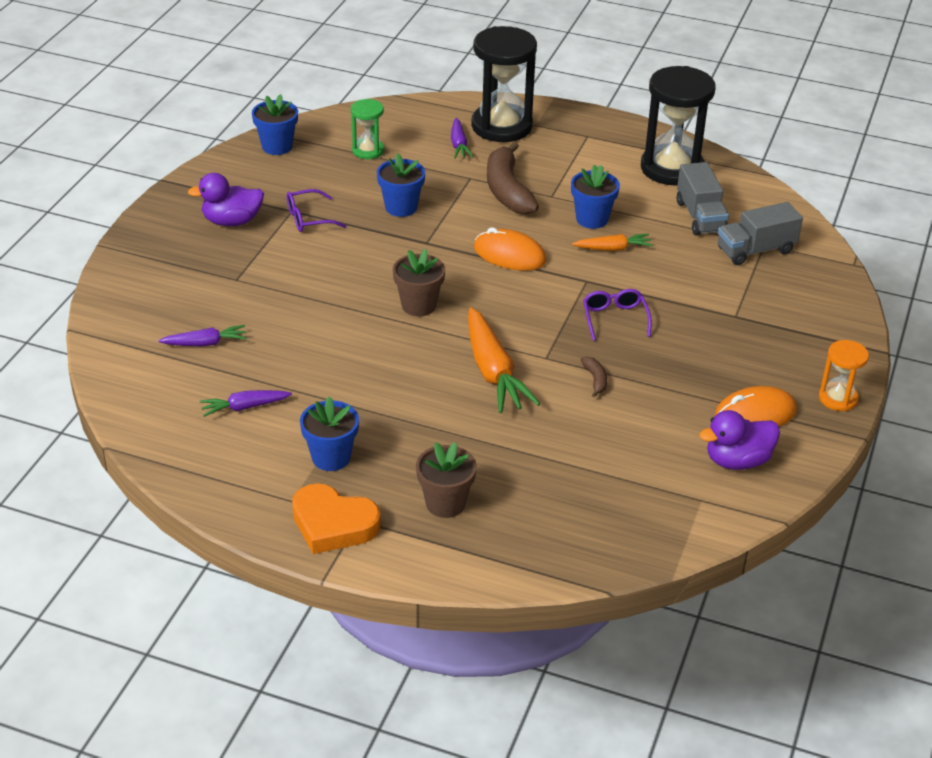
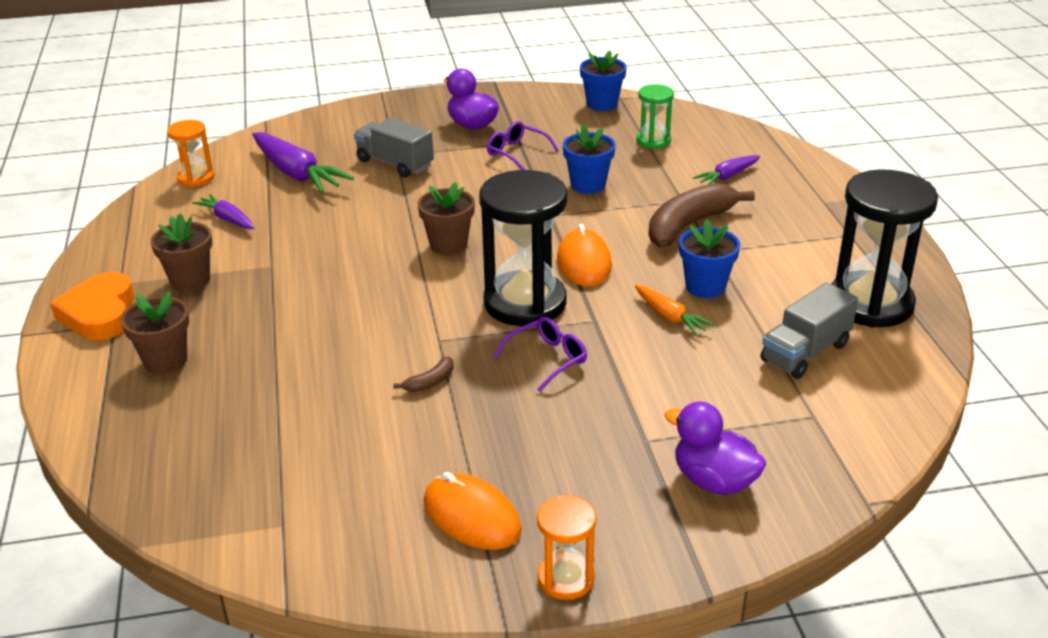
camera: 60 degrees right, 5 degrees down
purple carrot [158,325,247,346] -> purple carrot [252,132,354,193], size x1.83
blue flower pot [300,396,359,471] -> brown flower pot [151,213,212,292]
orange carrot [468,307,540,413] -> none
black hourglass [471,26,537,142] -> black hourglass moved to [479,170,567,326]
purple duck [699,410,780,470] -> purple duck moved to [665,401,766,495]
grey truck [718,202,803,265] -> grey truck moved to [354,117,434,177]
none -> orange hourglass [167,120,214,187]

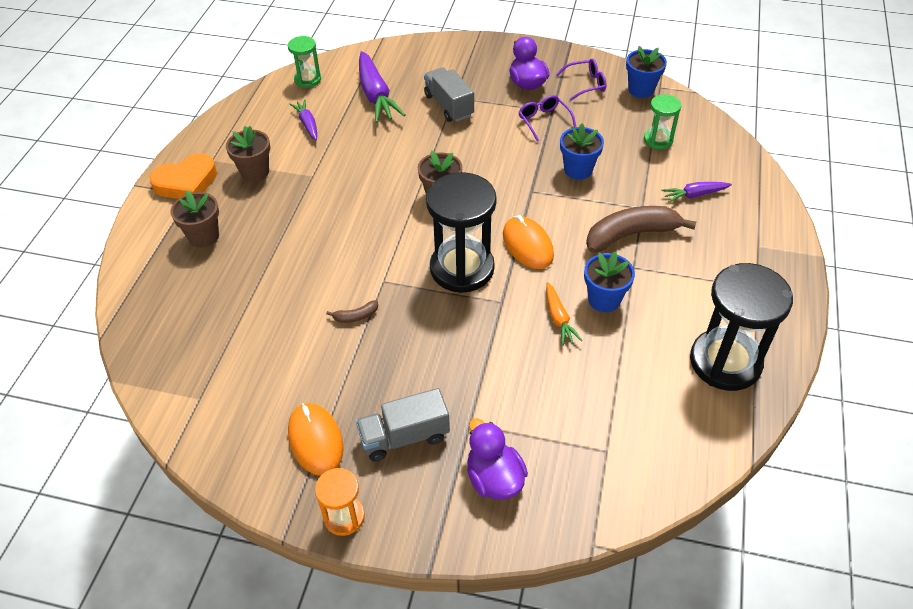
camera: 25 degrees right, 15 degrees up
orange heart [50,272,134,340] -> orange heart turned 135 degrees counterclockwise [149,153,217,199]
orange hourglass [167,120,214,187] -> green hourglass [288,36,321,88]
purple glasses [494,316,587,392] -> purple glasses moved to [556,58,606,101]
orange mouse [557,224,612,287] -> orange mouse turned 45 degrees counterclockwise [503,215,554,269]
grey truck [761,282,858,379] -> grey truck moved to [356,388,450,461]

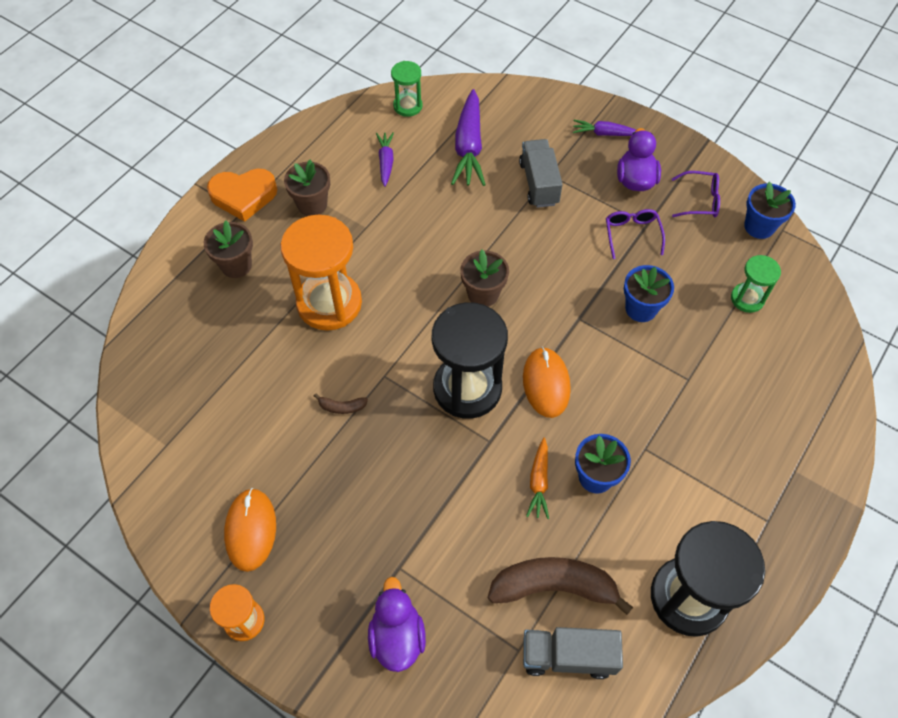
camera: 20 degrees right, 10 degrees up
grey truck [356,388,450,461] -> grey truck moved to [523,627,623,679]
brown banana [586,206,696,252] -> brown banana moved to [488,557,633,615]
purple carrot [662,182,732,203] -> purple carrot moved to [573,120,636,136]
none -> orange hourglass [280,215,362,331]

